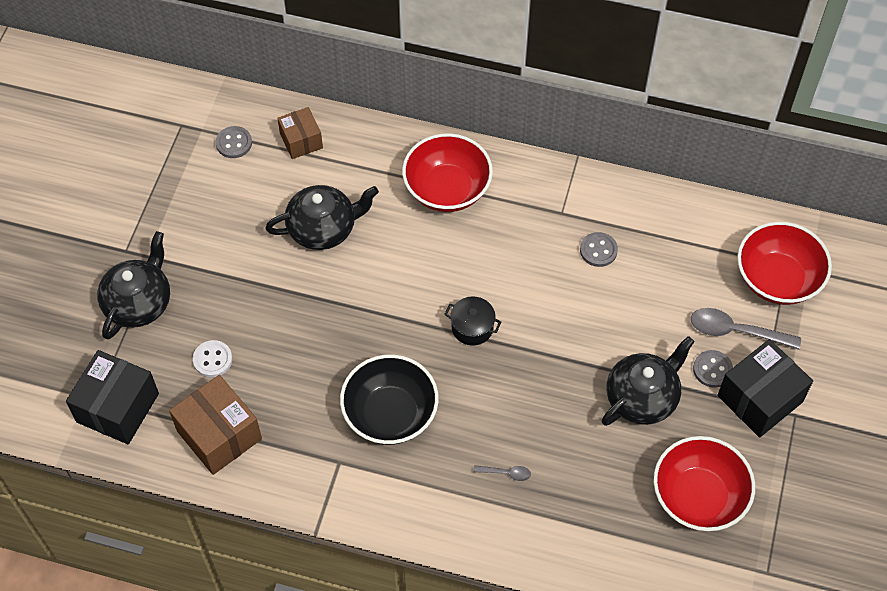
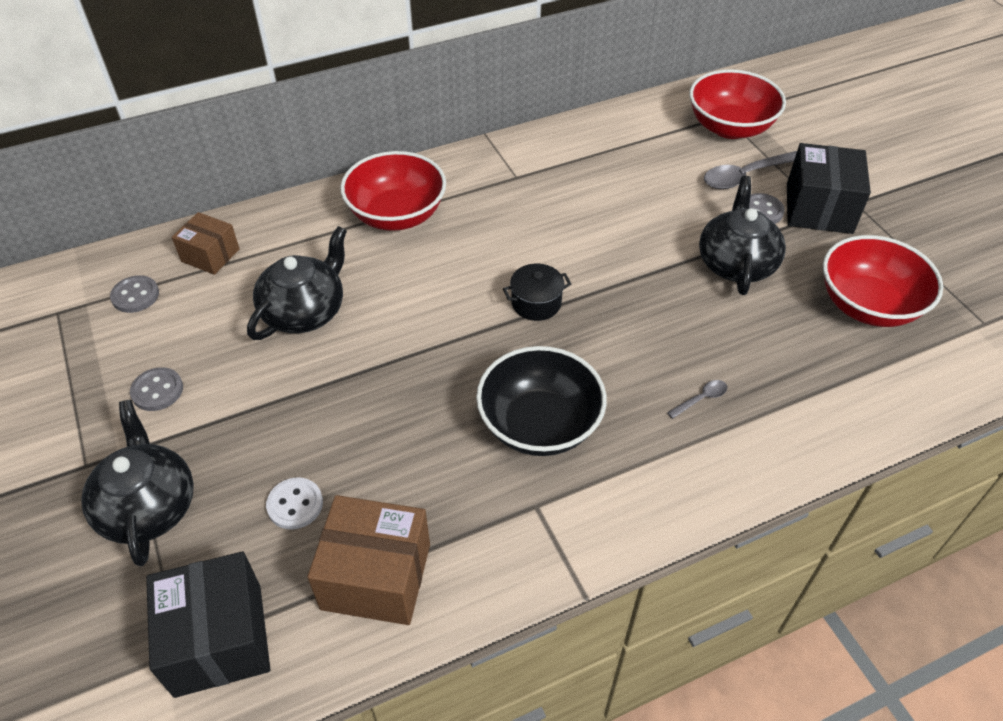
camera: 40 degrees left, 10 degrees down
grey button [580,232,618,267] -> grey button moved to [130,367,183,411]

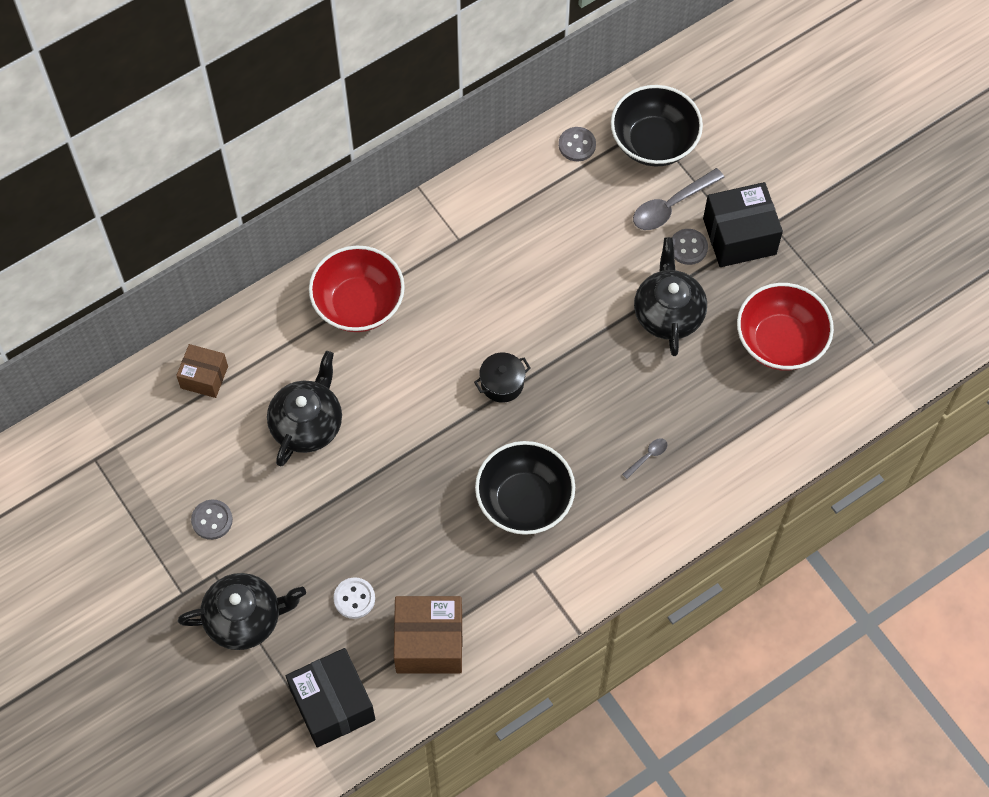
camera: 10 degrees left, 15 degrees up
black teapot [81,400,194,567] -> black teapot turned 105 degrees clockwise [178,573,306,650]
grey button [110,275,159,313] -> grey button moved to [559,127,596,161]
red bowl [690,69,786,139] -> black bowl [611,85,703,167]
black box [787,143,871,234] -> black box turned 75 degrees clockwise [703,182,783,267]

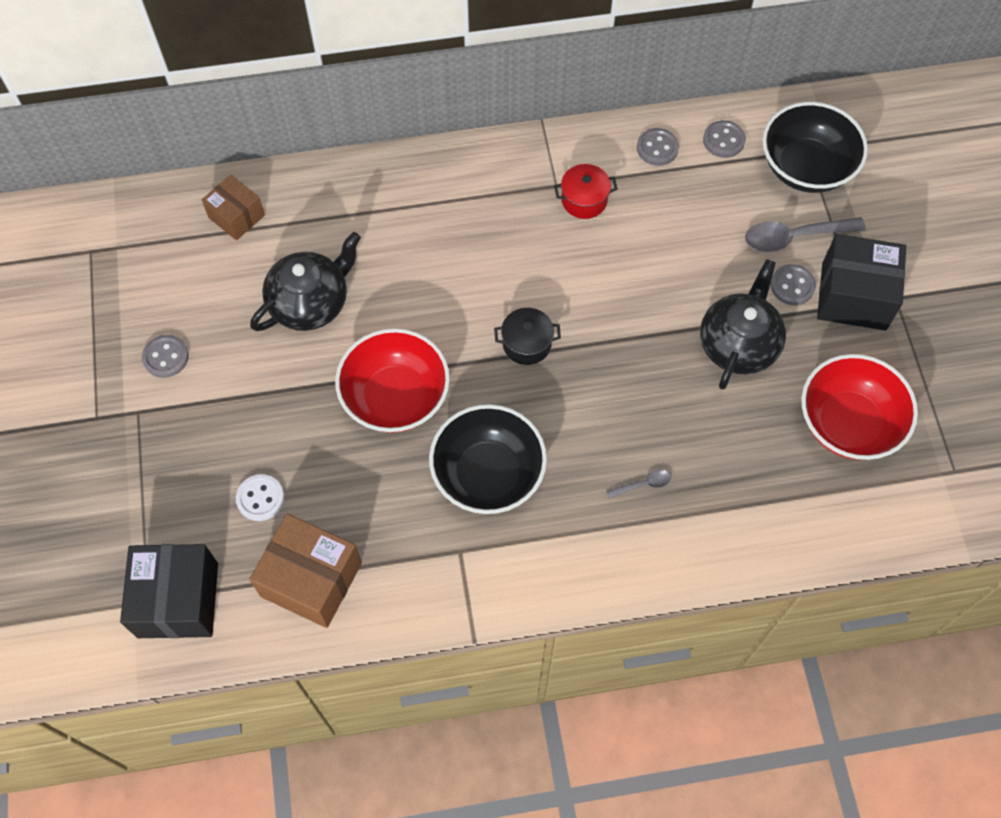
camera: 25 degrees right, 0 degrees up
black teapot [178,573,306,650] -> none
red bowl [309,246,405,332] -> red bowl moved to [335,328,450,433]
none -> red pot [554,164,618,219]
none -> grey button [637,128,679,166]

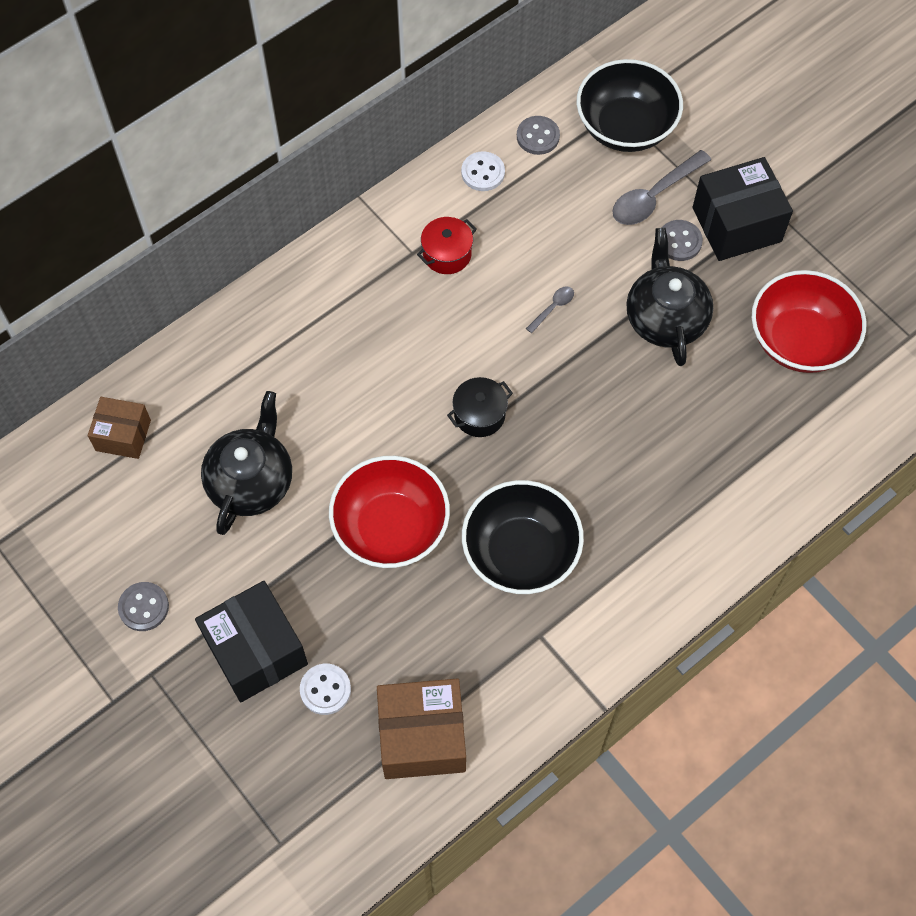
camera: 30 degrees left, 0 degrees up
black box [120,544,218,638] -> black box moved to [195,581,308,702]
grey spoon [606,469,671,498] -> grey spoon moved to [526,286,574,333]
grey button [637,128,679,166] -> white button [461,151,505,191]

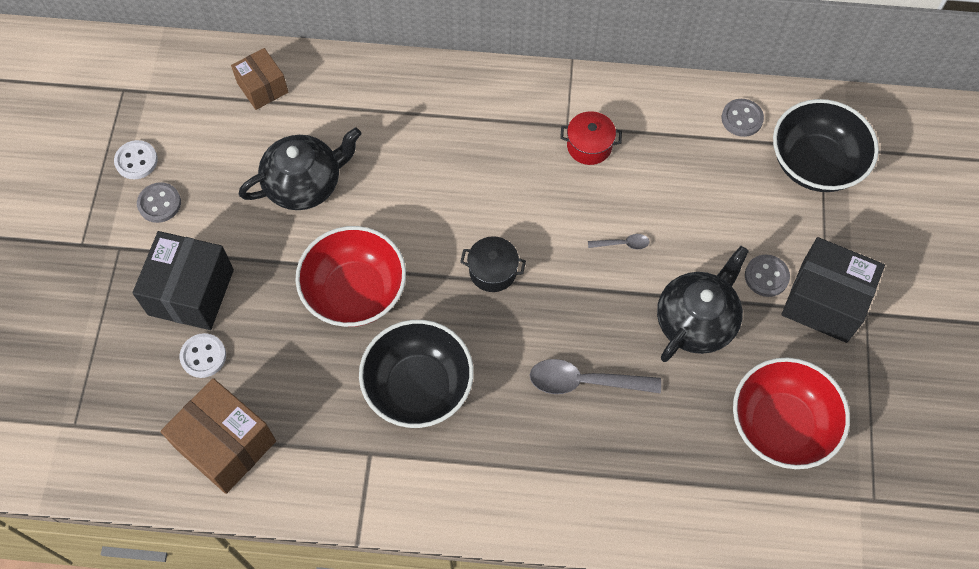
camera: 45 degrees right, 0 degrees up
white button [461,151,505,191] -> white button moved to [114,140,158,179]
grey spoon [612,150,711,225] -> grey spoon moved to [530,359,661,394]

